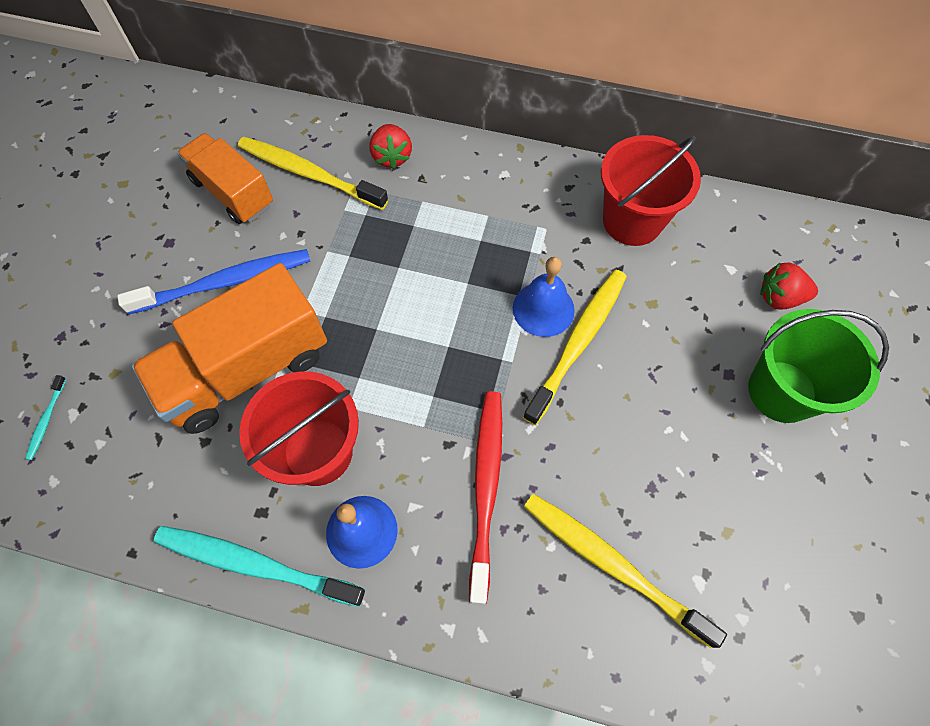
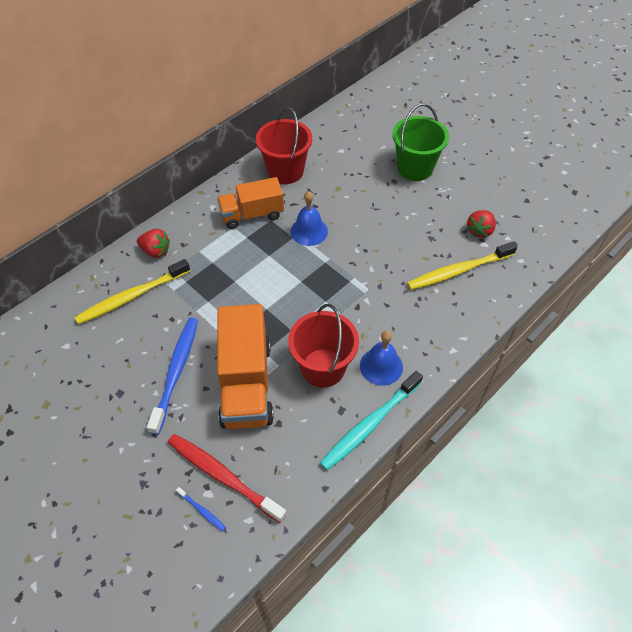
camera: 60 degrees left, 10 degrees down
turquoise toothbrush [25,375,66,460] -> blue toothbrush [176,487,226,532]
orange truck [177,133,273,224] -> orange truck moved to [217,177,284,229]
red toothbrush [469,391,502,605] -> red toothbrush moved to [168,434,287,523]
yellow toothbrush [523,270,627,425] -> none
red strawberry [760,262,818,309] -> red strawberry moved to [467,210,496,238]

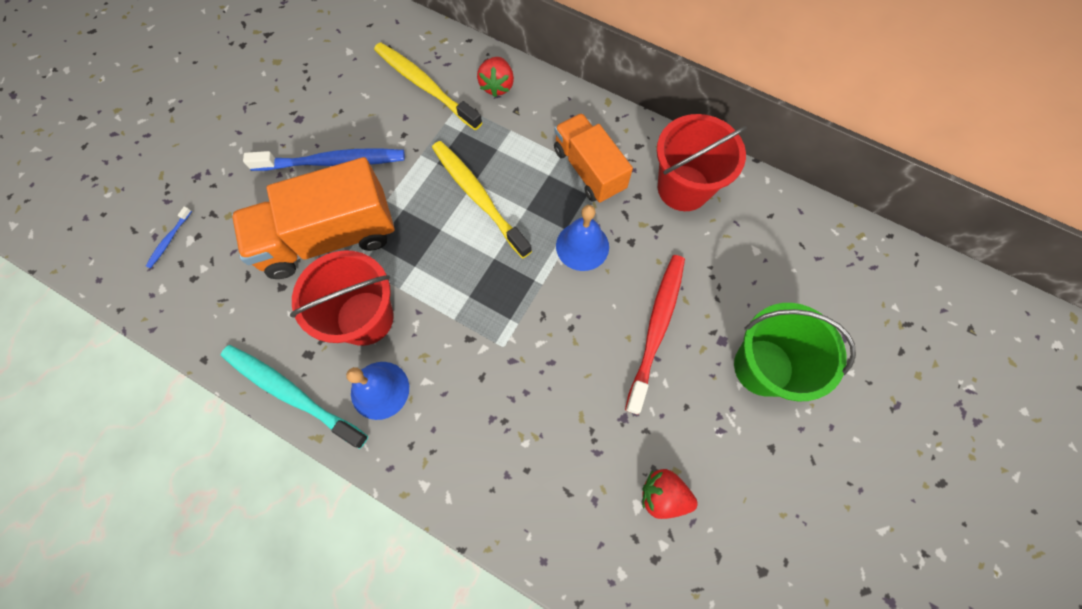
camera: 75 degrees right, 15 degrees up
red toothbrush [168,434,287,523] -> red toothbrush moved to [625,255,685,415]
yellow toothbrush [407,242,517,290] -> yellow toothbrush moved to [432,141,532,258]

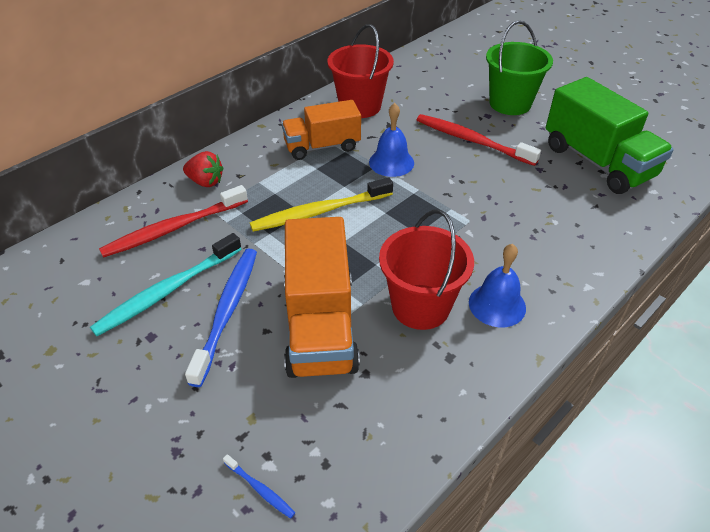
camera: 75 degrees left, 25 degrees down
turquoise toothbrush [221,345,368,449] -> turquoise toothbrush moved to [90,233,241,336]
yellow toothbrush [374,43,482,130] -> red toothbrush [99,185,248,258]
red strawberry [642,469,698,519] -> green truck [546,77,674,194]

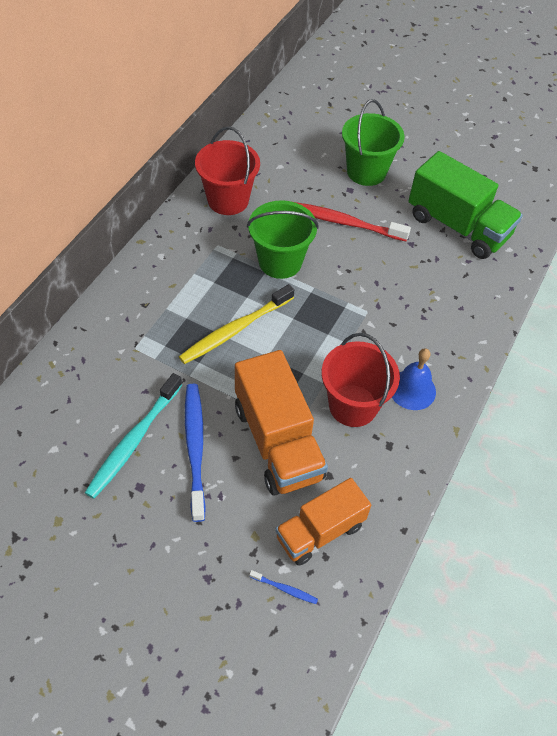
camera: 20 degrees left, 10 degrees up
red toothbrush [99,185,248,258] -> none
red strawberry [183,151,224,187] -> none
orange truck [282,100,361,160] -> orange truck moved to [275,478,371,566]
blue bell [369,103,414,177] -> green bucket [247,200,319,279]

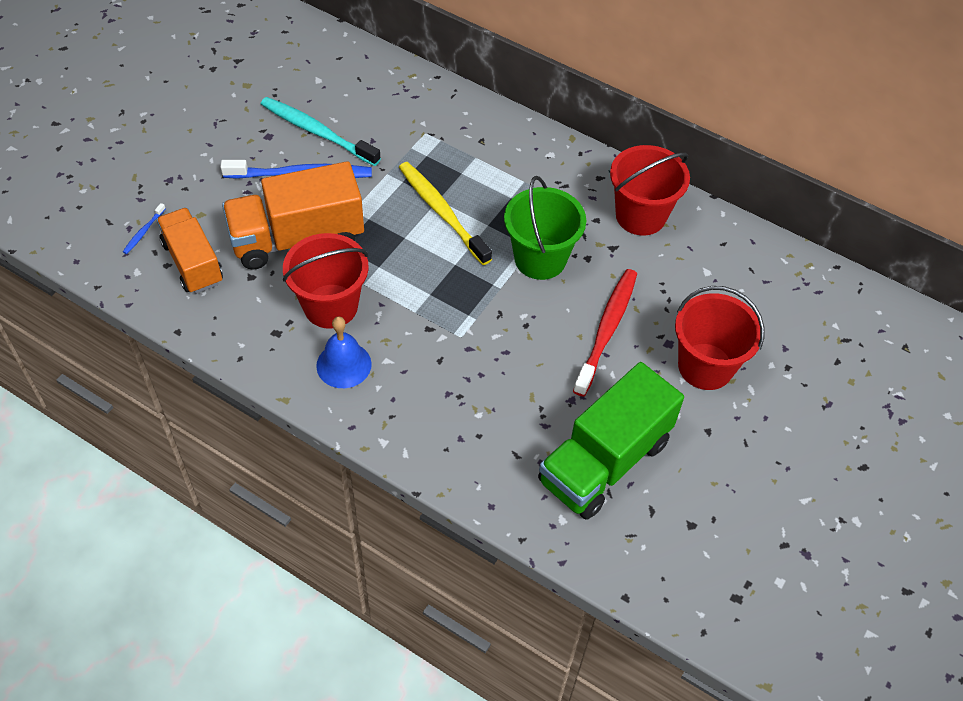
camera: 95 degrees right, 0 degrees up
green bucket [342,99,405,186] -> red bucket [675,286,764,390]

